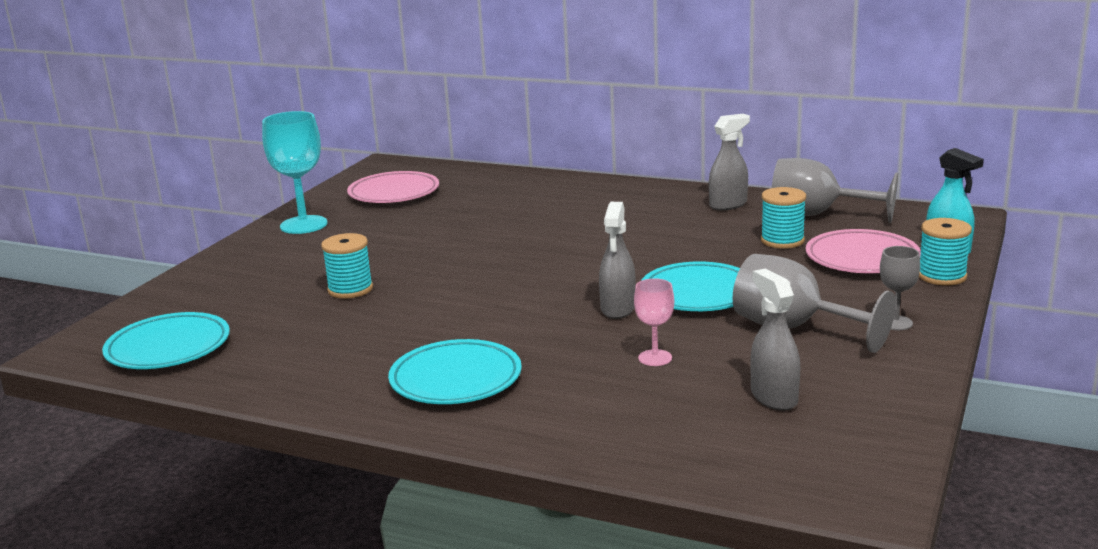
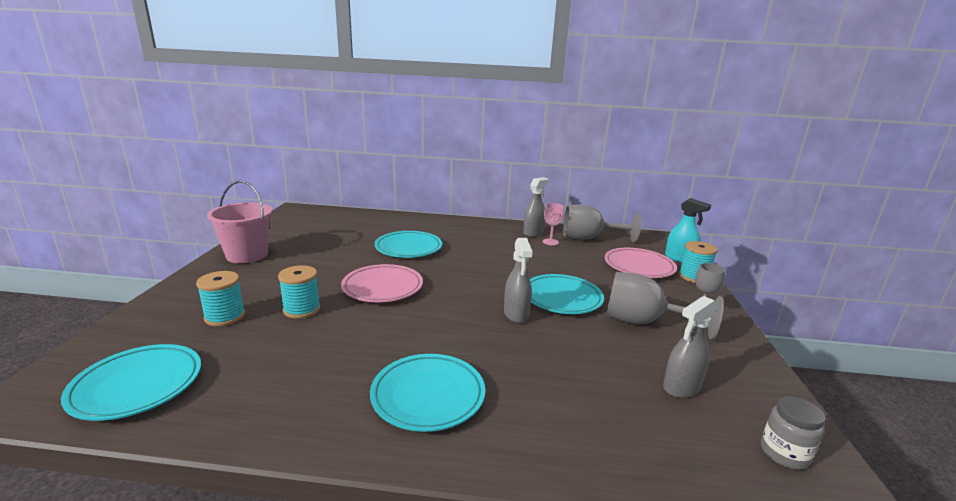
camera: 20 degrees left, 0 degrees up
turquoise goblet [262,111,328,234] -> pink bucket [207,181,272,263]
pink plate [347,171,439,203] -> pink plate moved to [341,264,423,302]
pink goblet [634,278,674,366] -> pink goblet moved to [543,203,564,245]
grey spray bottle [750,269,800,411] -> grey spray bottle turned 90 degrees counterclockwise [663,296,717,398]
turquoise spool [761,187,806,249] -> turquoise spool moved to [196,271,245,326]
none -> turquoise plate [374,231,442,258]
none -> grey jar [761,396,825,470]

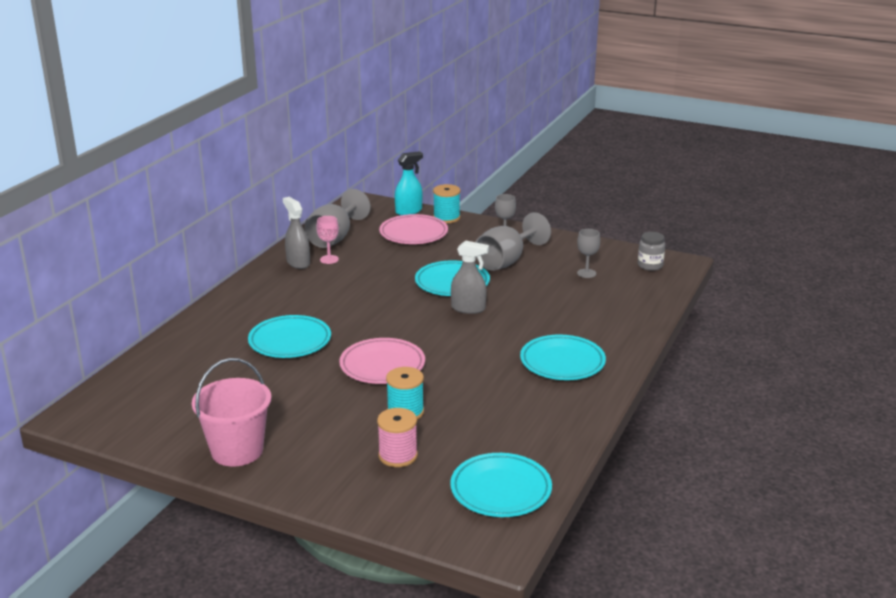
camera: 70 degrees left, 5 degrees up
turquoise spool [196,271,245,326] -> pink spool [377,408,418,467]
grey spray bottle [663,296,717,398] -> grey goblet [577,229,600,278]

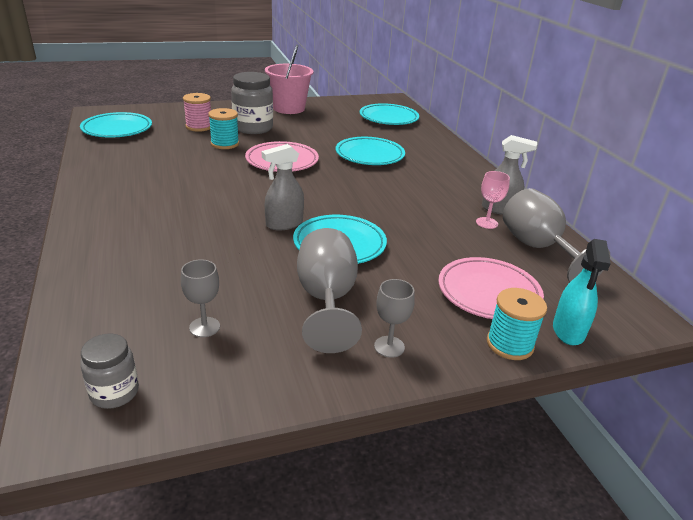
camera: 135 degrees right, 5 degrees up
turquoise plate [520,334,606,380] -> turquoise plate moved to [360,103,419,125]
none -> grey jar [231,72,273,134]

